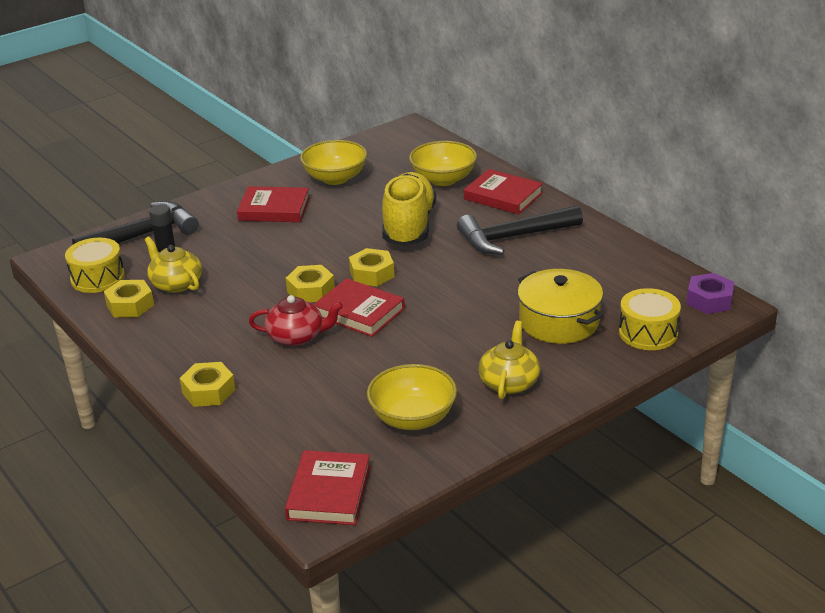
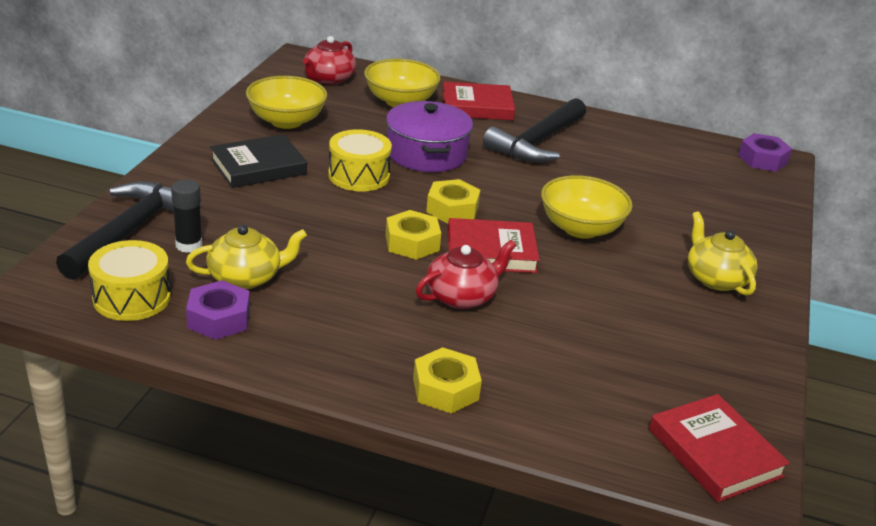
camera: 40 degrees left, 0 degrees up
yellow nut [104,280,154,318] -> purple nut [186,280,250,340]
yellow teapot [145,237,202,293] -> yellow teapot turned 150 degrees clockwise [186,225,307,289]
red book [237,186,310,222] -> black book [210,134,307,188]
yellow bowl [367,364,457,430] -> yellow bowl moved to [541,175,633,239]
yellow shoe [382,172,436,246] -> purple pot [386,101,473,172]
yellow pot [517,269,604,344] -> none
yellow drum [619,288,681,350] -> yellow drum moved to [328,129,392,192]
none -> red teapot [303,36,356,85]

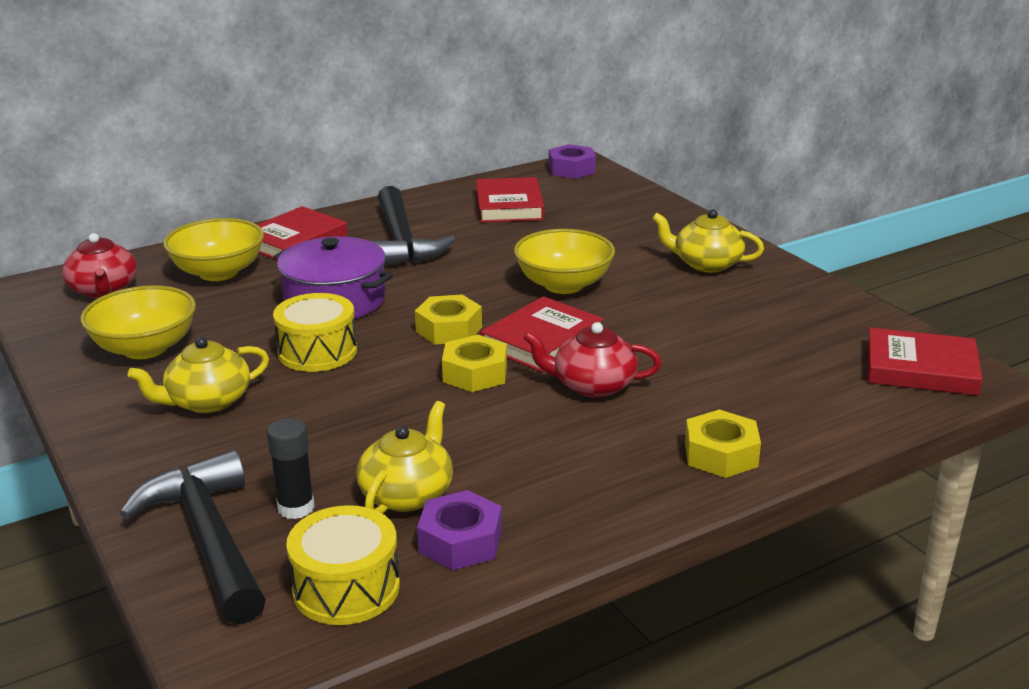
camera: 45 degrees left, 5 degrees down
black book [210,134,307,188] -> yellow teapot [128,337,269,413]
red teapot [416,240,516,309] -> red teapot turned 90 degrees counterclockwise [523,322,661,398]
none -> red book [476,177,545,222]

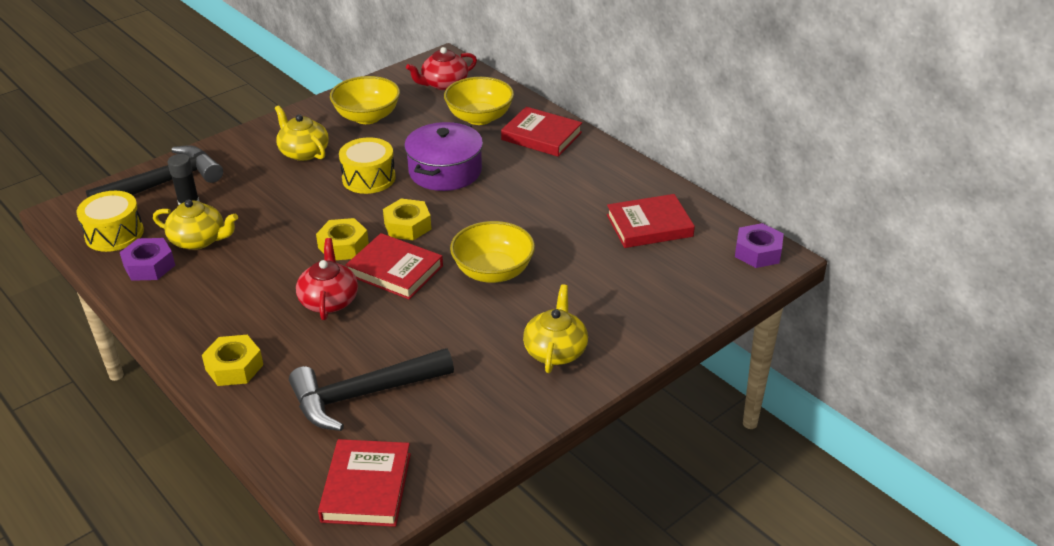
camera: 80 degrees right, 10 degrees up
black hammer [371,186,455,266] -> black hammer moved to [289,348,454,431]

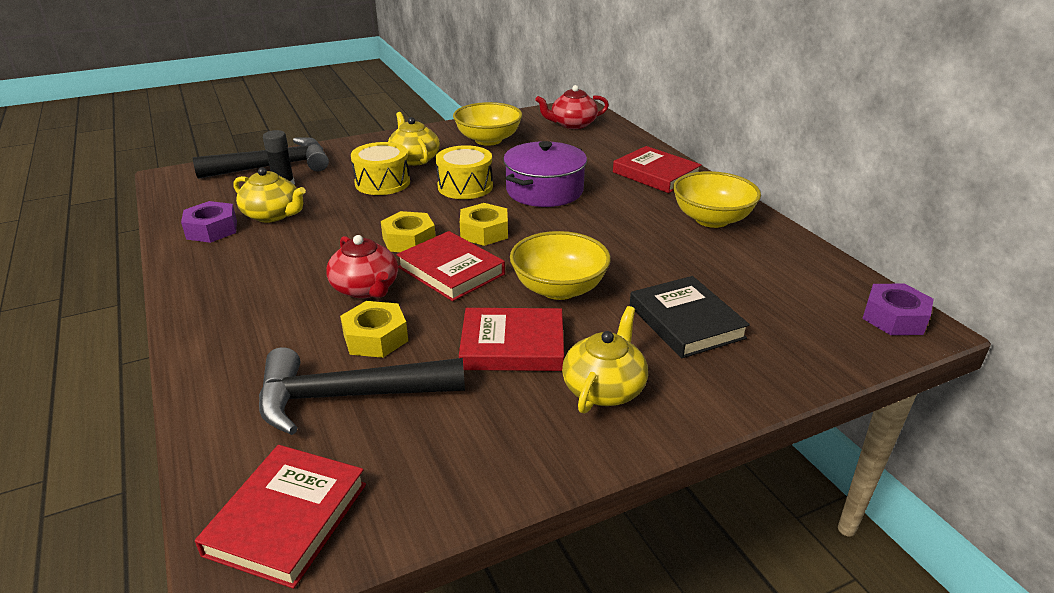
camera: 15 degrees right, 5 degrees down
yellow drum [77,191,144,252] -> yellow drum moved to [351,142,410,195]
yellow nut [202,335,263,386] -> yellow nut moved to [340,301,408,358]
red teapot [296,238,358,320] -> red teapot turned 135 degrees clockwise [326,235,398,298]
yellow bowl [444,77,514,125] -> yellow bowl moved to [673,171,761,228]
red book [607,194,695,248] -> red book moved to [459,308,564,371]
none -> black book [630,276,750,358]

